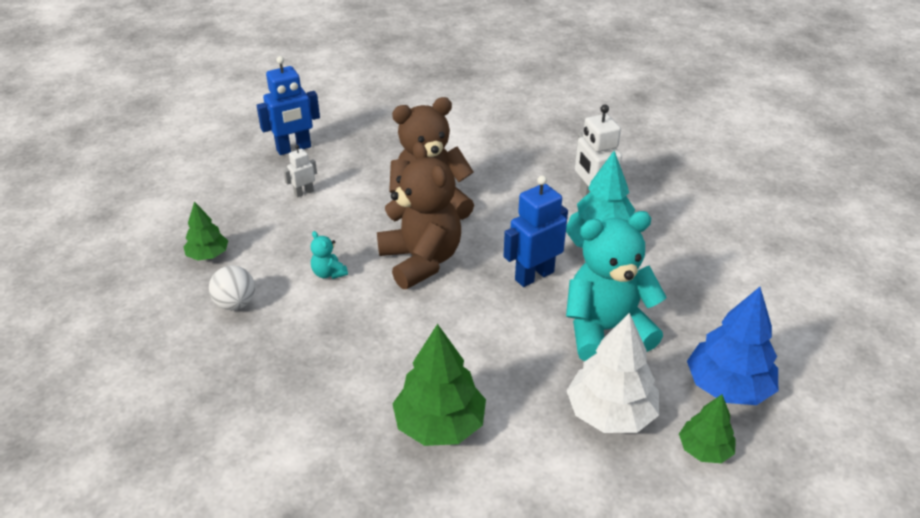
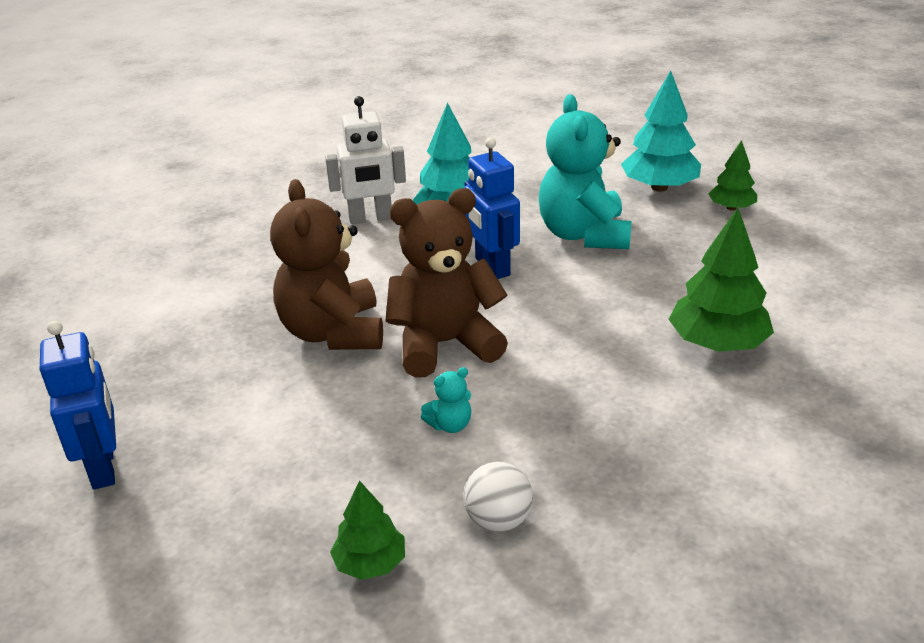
camera: 80 degrees left, 5 degrees down
white robot [283,145,317,198] -> none
white tree [567,313,659,433] -> none
blue tree [687,287,778,405] -> turquoise tree [621,71,701,191]

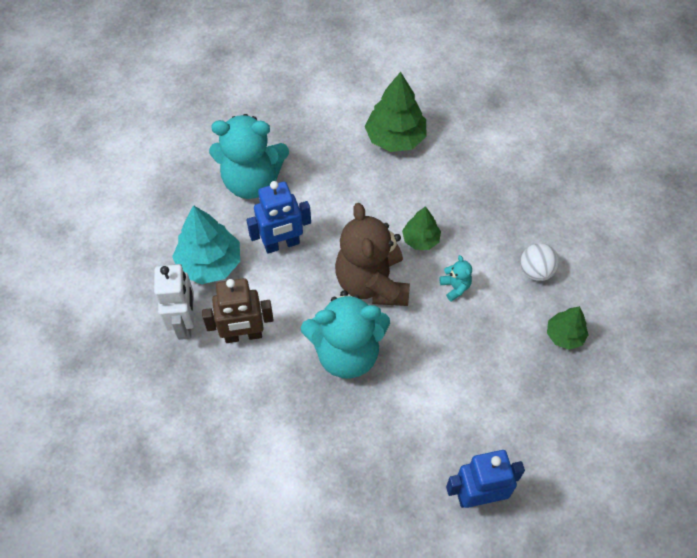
camera: 85 degrees left, 25 degrees up
brown teddy bear [270,179,383,350] -> turquoise teddy bear [301,290,390,379]
turquoise tree [621,71,701,191] -> none
green tree [709,140,757,211] -> green tree moved to [402,206,441,250]
none -> brown robot [202,278,274,343]

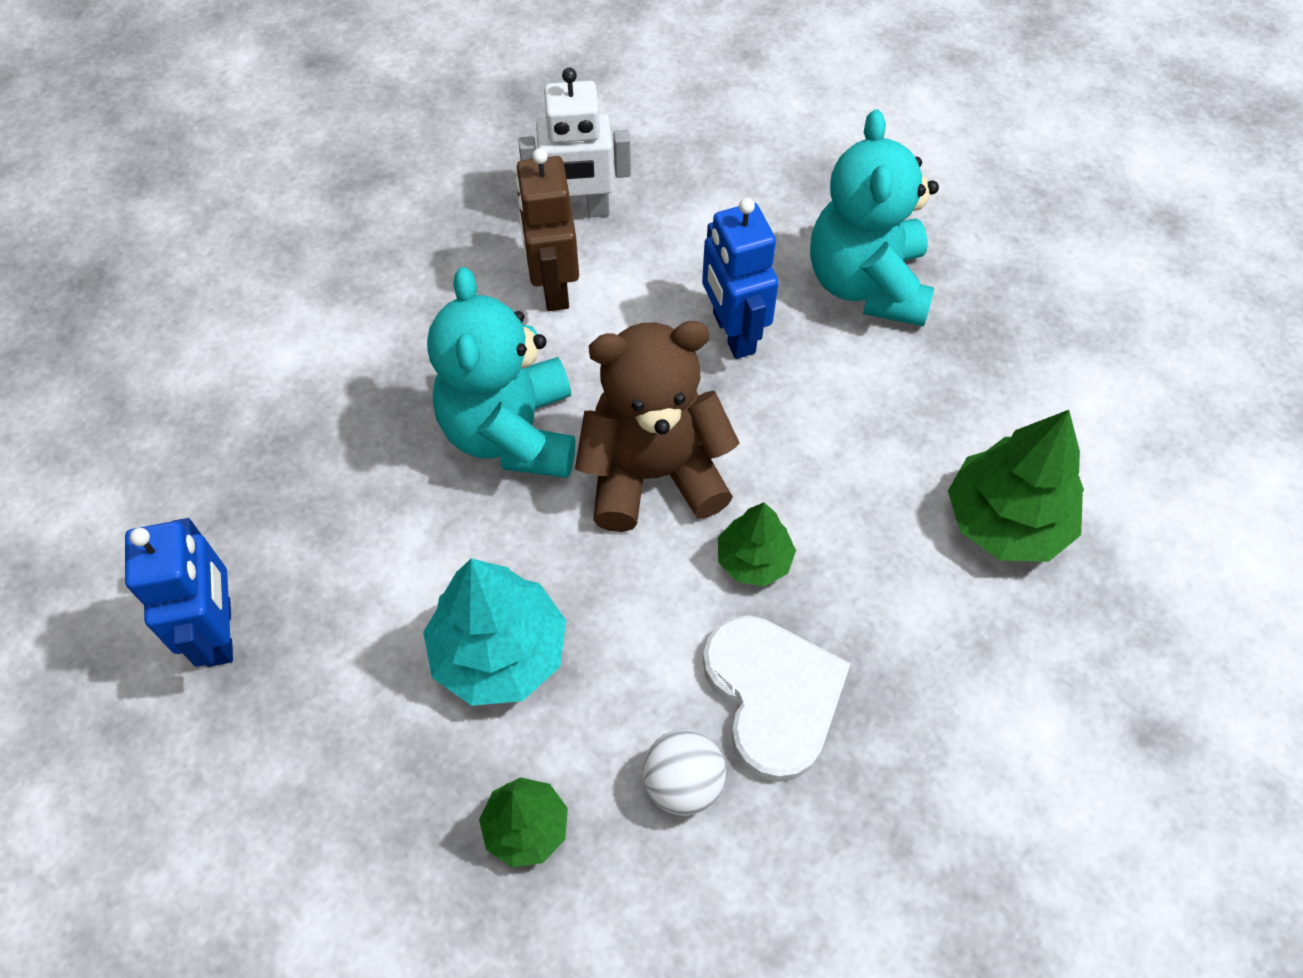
camera: 90 degrees right, 0 degrees up
turquoise tree [172,205,240,284] -> turquoise tree moved to [423,558,566,706]
turquoise teddy bear [439,255,472,302] -> none
none -> white heart [703,615,851,782]

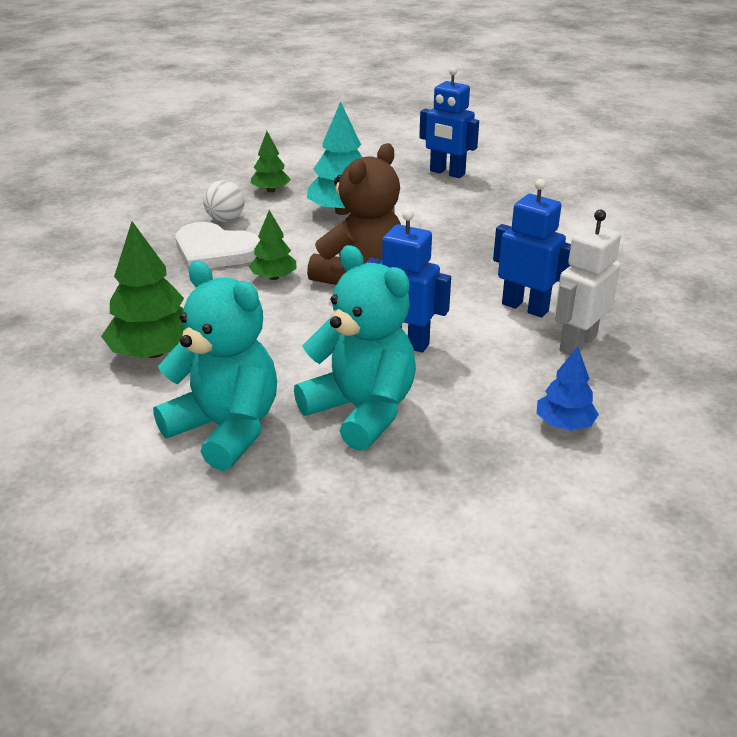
camera: 135 degrees right, 25 degrees down
turquoise teddy bear [427,267,575,478] -> turquoise teddy bear moved to [153,261,277,471]
brown robot [515,148,579,311] -> blue robot [493,179,571,318]
none -> blue tree [537,346,599,431]

